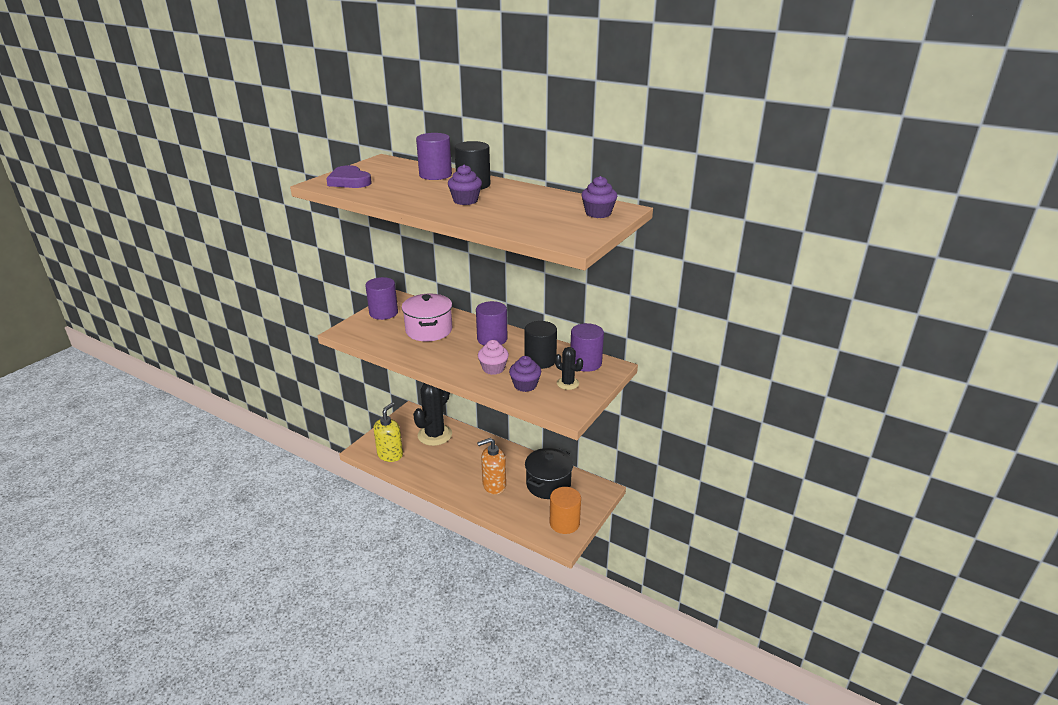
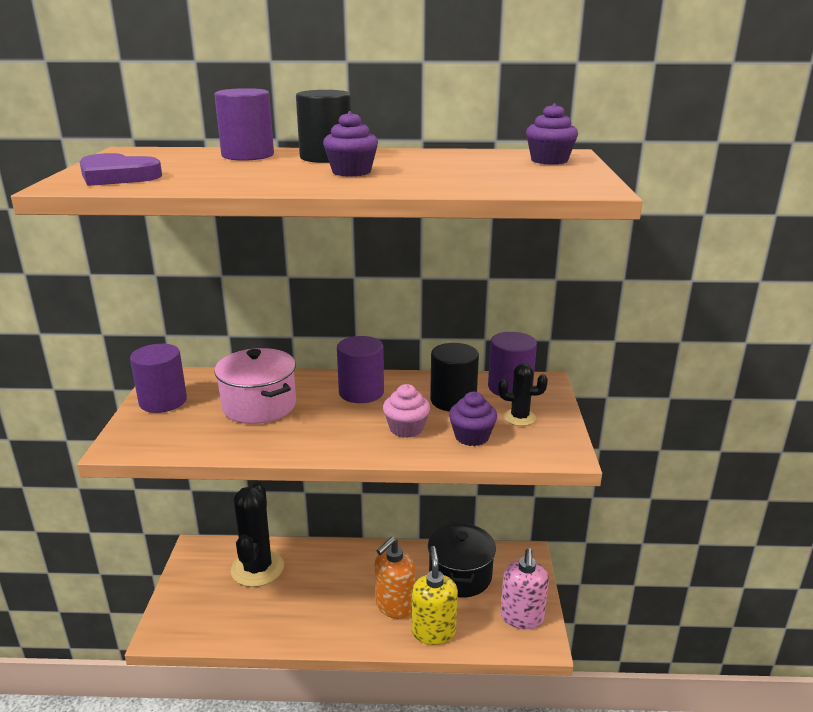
camera: 30 degrees left, 5 degrees down
yellow soap dispenser [373,402,403,462] -> yellow soap dispenser moved to [411,546,458,645]
orange cylinder [550,487,581,534] -> pink soap dispenser [500,548,549,629]

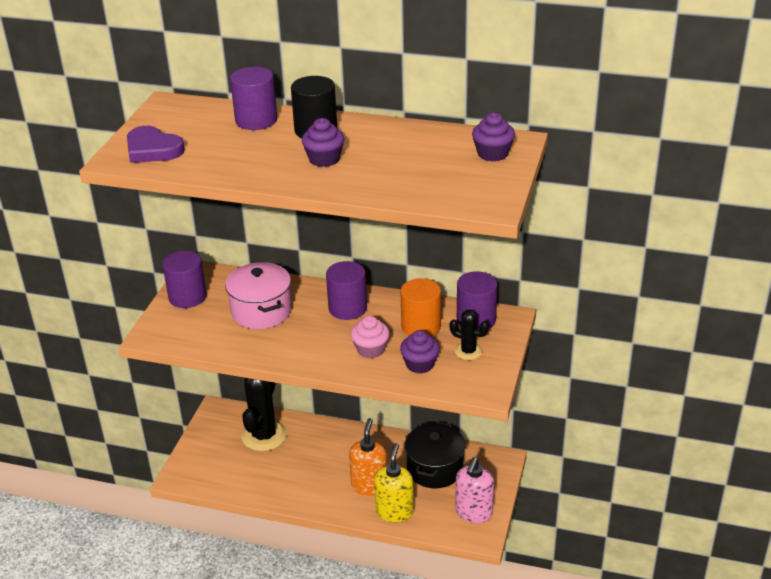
camera: 15 degrees right, 10 degrees up
orange soap dispenser [375,537,415,619] -> orange soap dispenser turned 135 degrees clockwise [349,418,387,496]
black cylinder [430,343,479,411] -> orange cylinder [400,278,441,337]

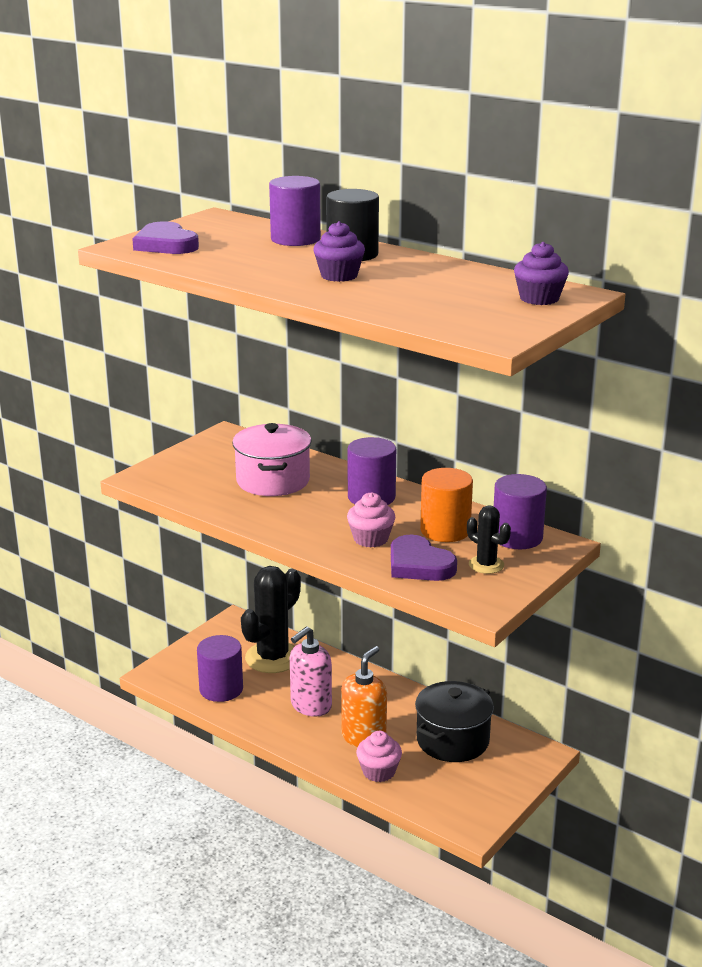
camera: 20 degrees right, 10 degrees down
purple cylinder [162,251,207,308] -> purple cylinder moved to [197,635,243,702]
yellow soap dispenser [375,443,414,522] -> pink cupcake [356,731,402,782]
purple cupcake [400,330,440,374] -> purple heart [391,534,457,581]
pink soap dispenser [455,457,494,523] -> pink soap dispenser moved to [290,626,332,717]

